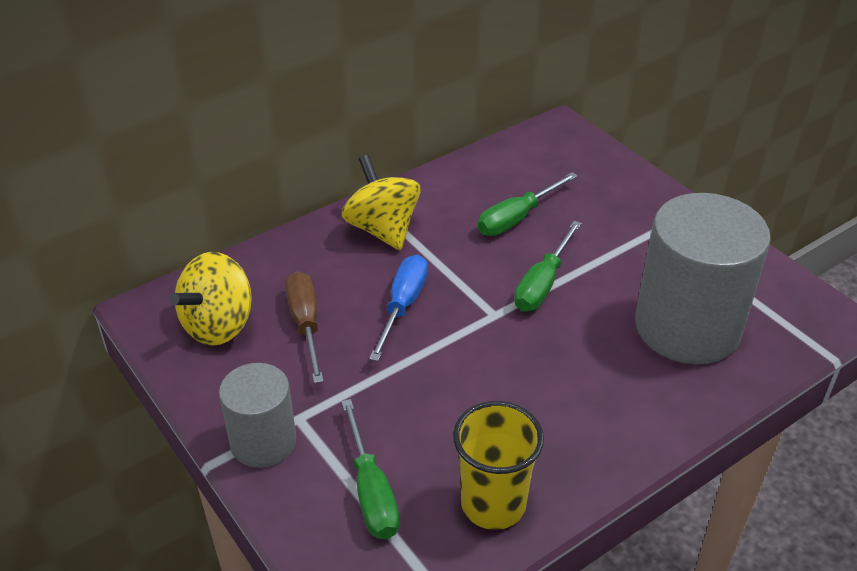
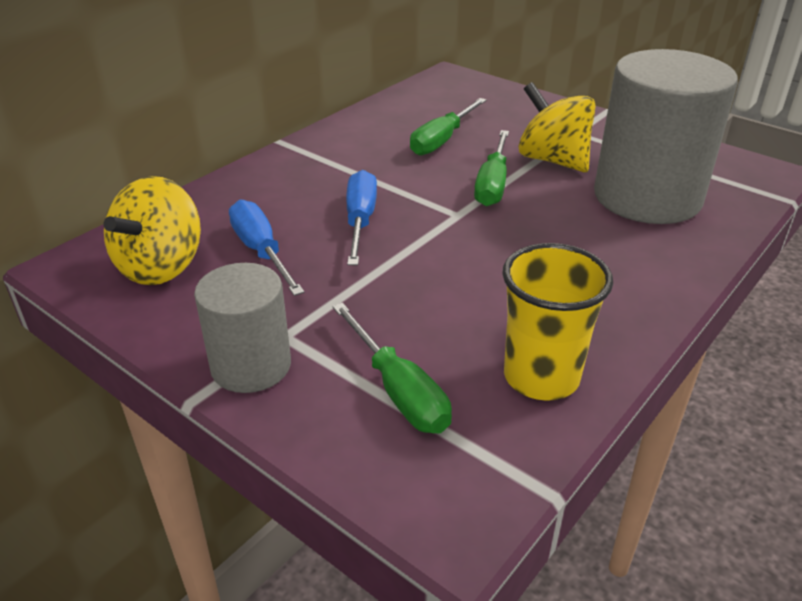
camera: 15 degrees left, 5 degrees down
brown screwdriver [285,271,324,383] -> blue screwdriver [229,199,305,296]
yellow spinning top [341,155,420,250] -> yellow spinning top moved to [518,82,596,172]

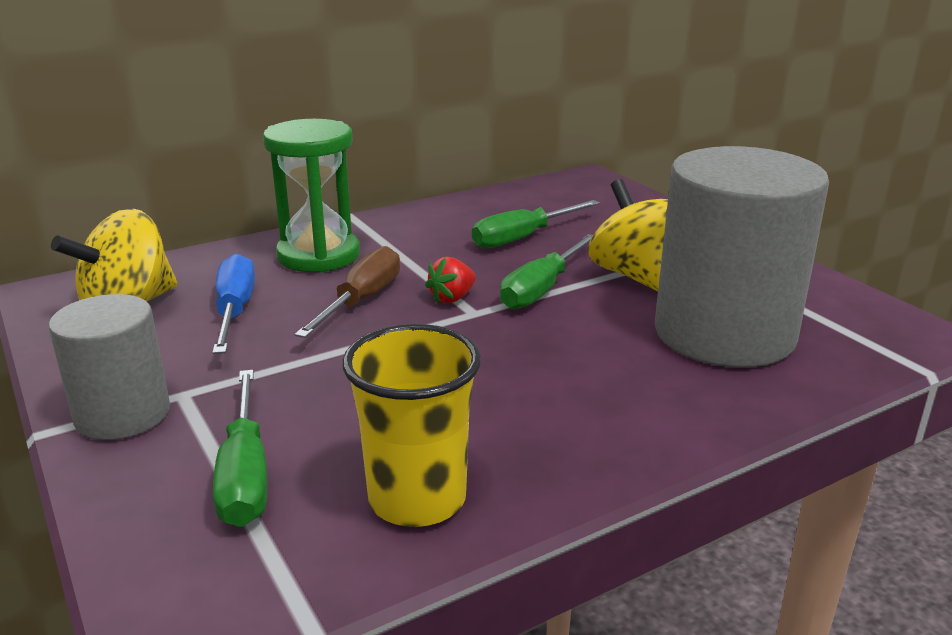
camera: 20 degrees right, 10 degrees down
blue screwdriver [346,170,377,265] -> brown screwdriver [294,246,400,338]
none -> green hourglass [263,119,360,273]
none -> red strawberry [425,257,476,303]

